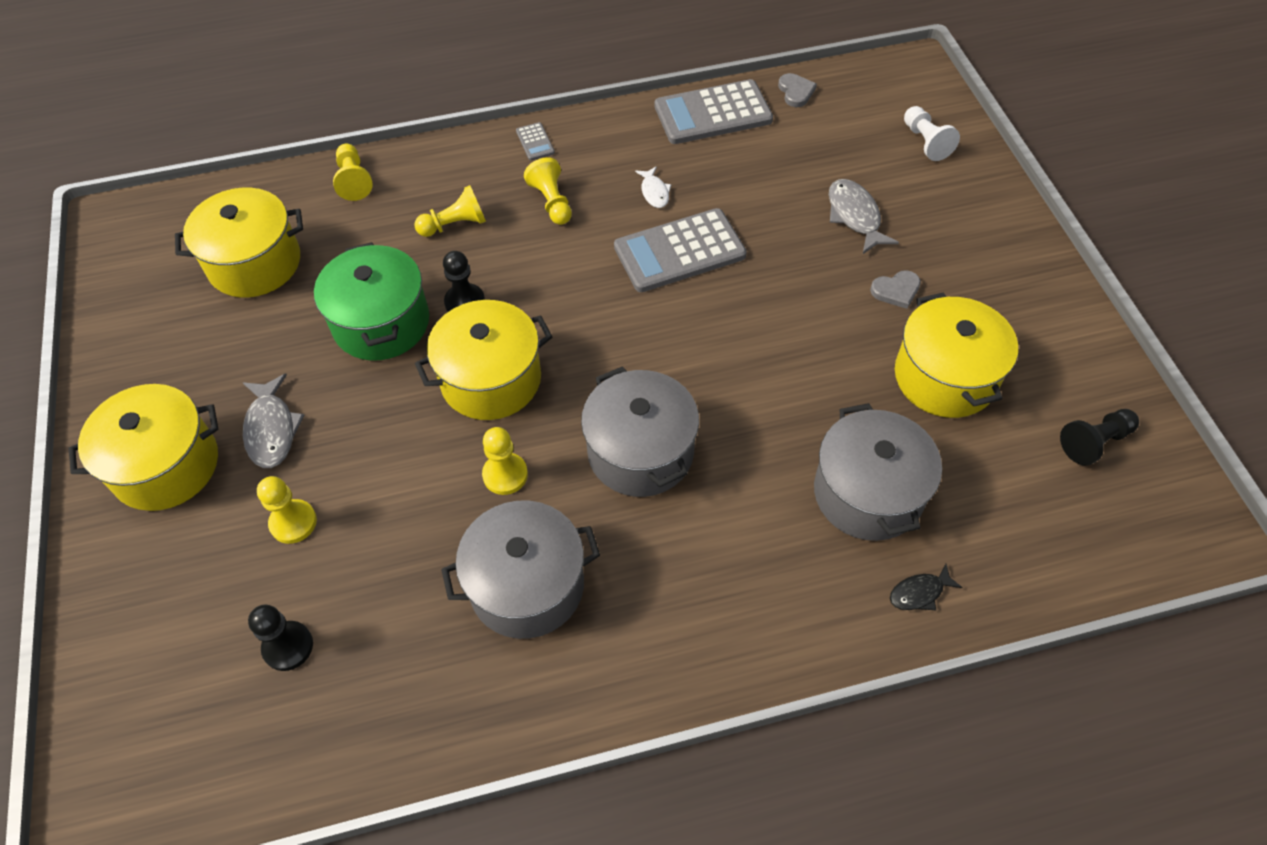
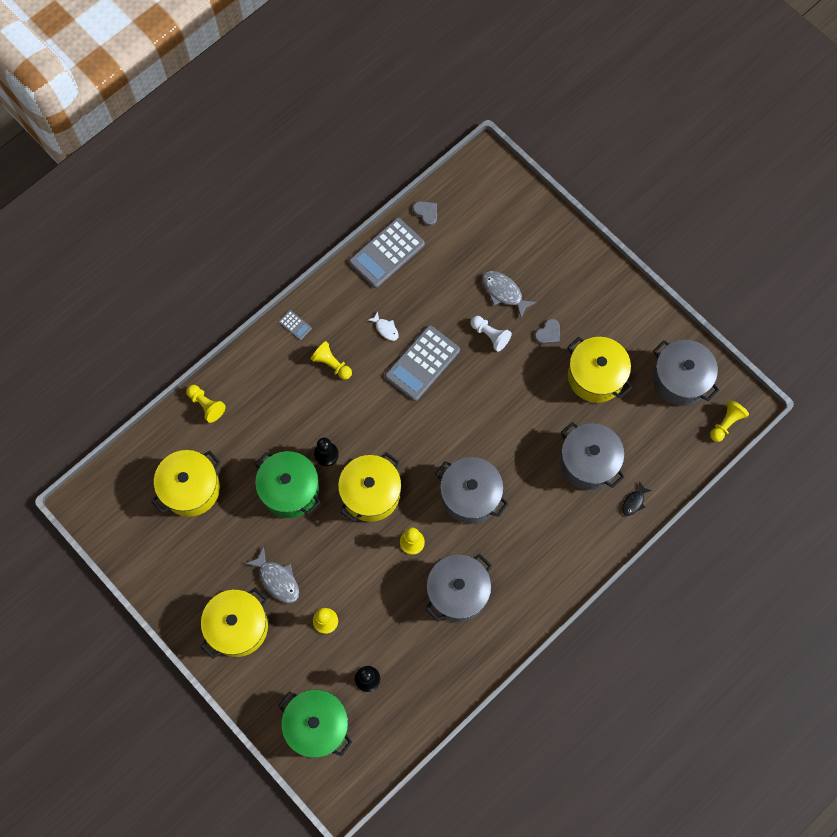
camera: 30 degrees left, 15 degrees up
yellow pawn [414,185,486,237] -> yellow pawn moved to [710,400,749,442]
white pawn [904,106,960,161] -> white pawn moved to [470,316,512,352]
black pawn [1060,409,1139,466] -> grey pot [653,340,720,406]
none -> green pot [278,689,352,758]

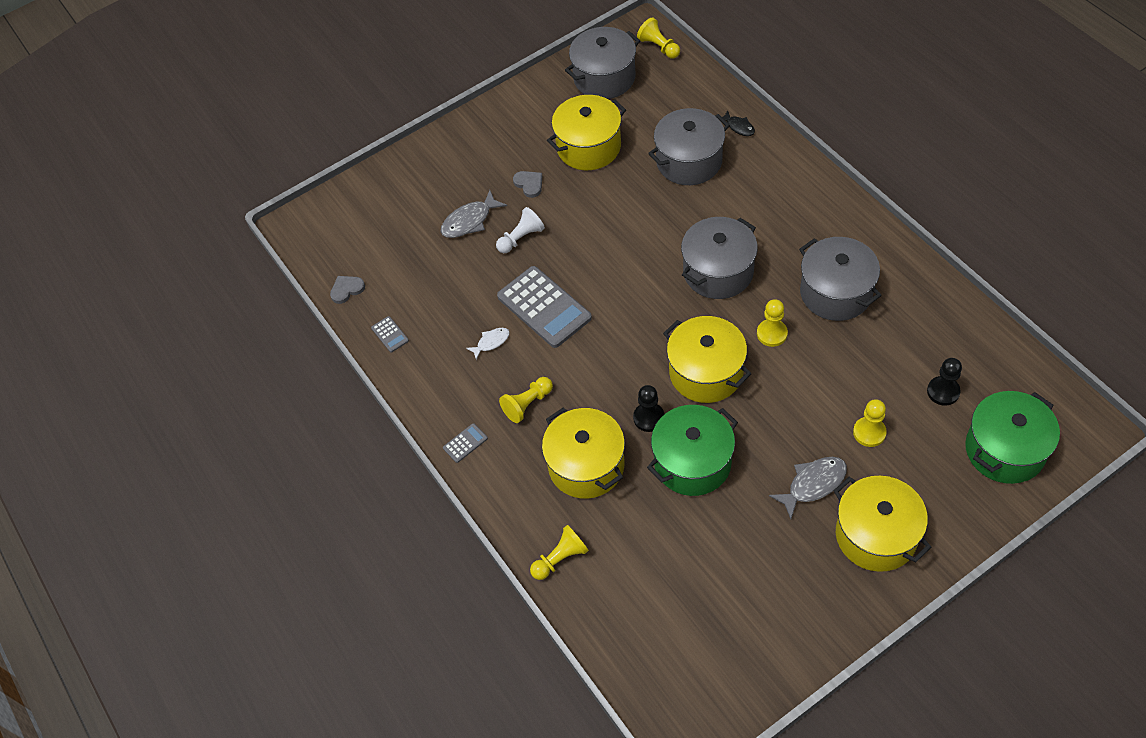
camera: 75 degrees left, 15 degrees down
yellow pot [151,450,220,517] -> yellow pot moved to [542,408,625,499]
grey calculator [349,218,425,288] -> grey calculator [371,316,409,352], size x0.43

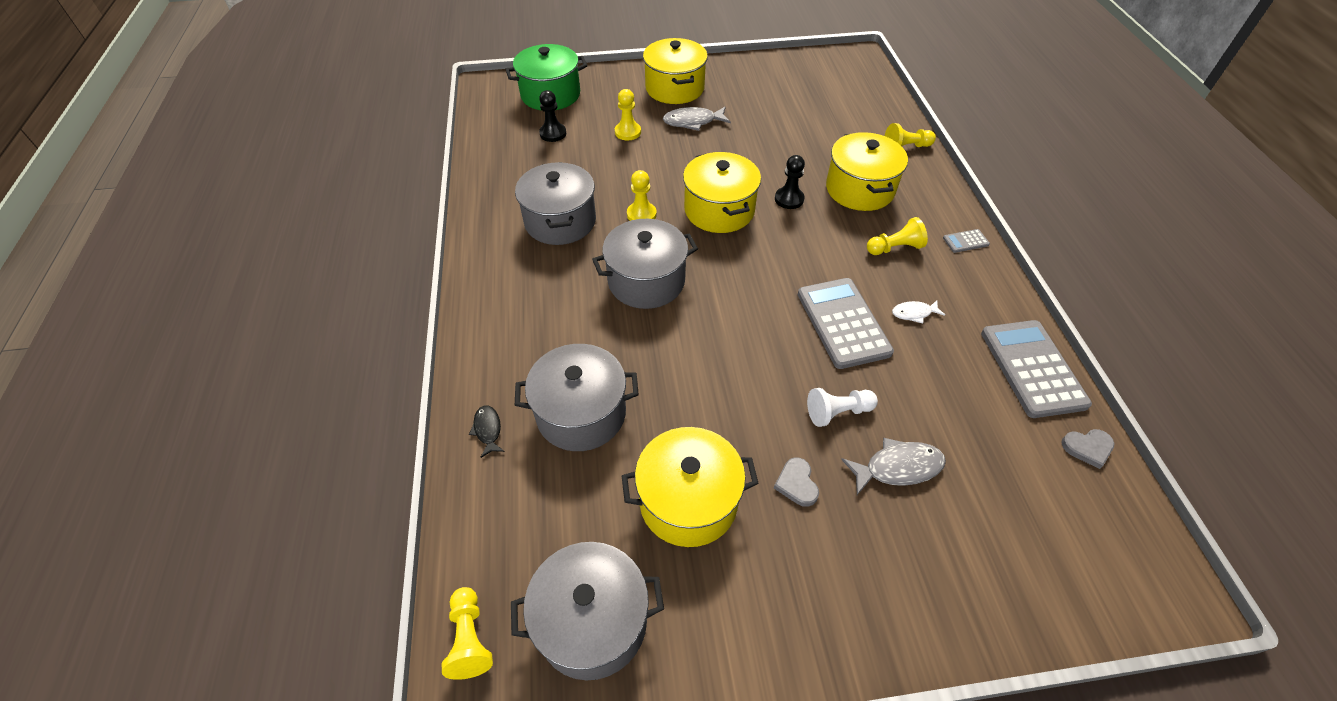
camera: 160 degrees left, 5 degrees down
grey calculator [371,316,409,352] -> grey calculator [981,320,1092,418], size x2.34
green pot [647,405,738,496] -> none

